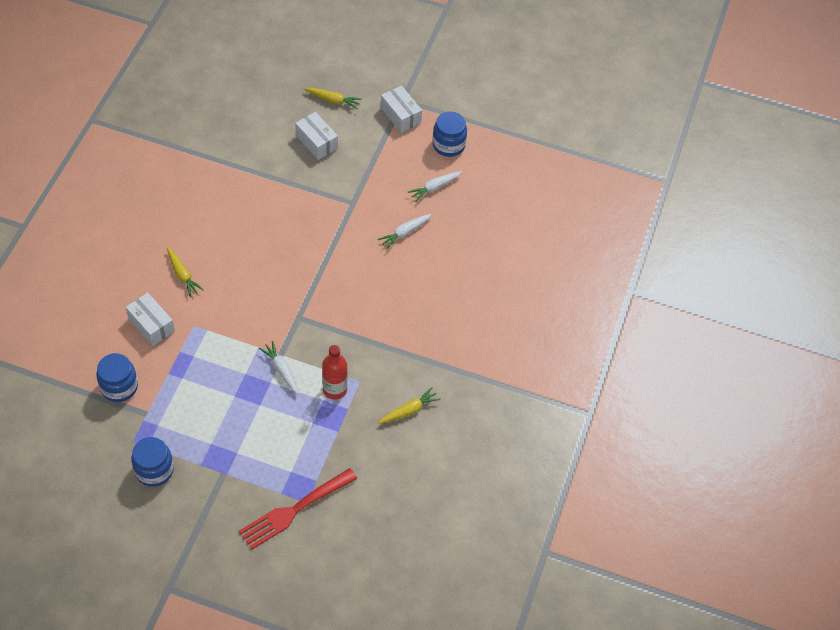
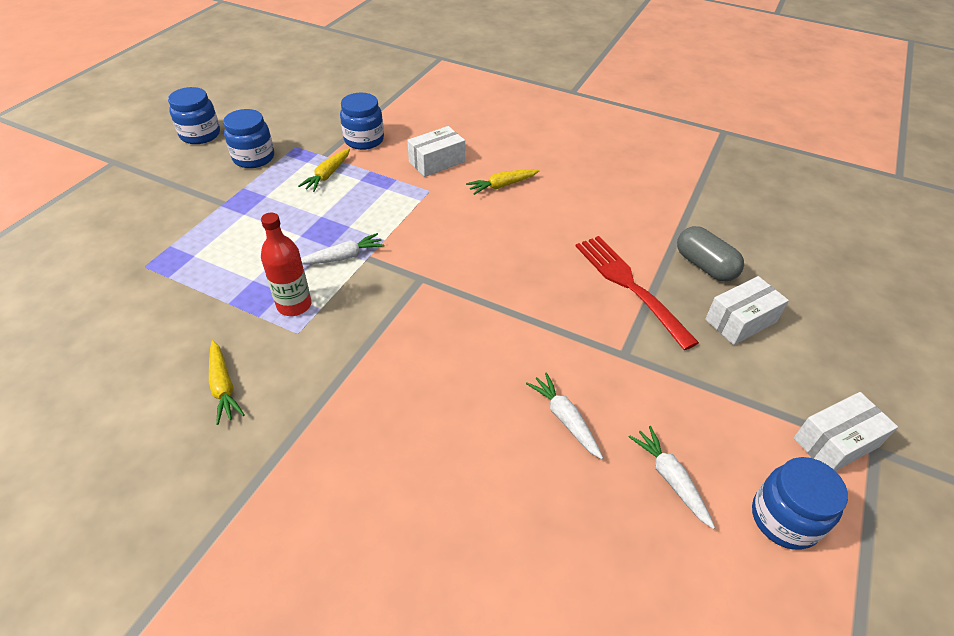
camera: 100 degrees right, 10 degrees down
red fork [239,468,357,550] -> red fork moved to [575,236,699,350]
yellow carrot [304,87,362,109] -> yellow carrot moved to [298,148,350,192]
none -> blue jar [168,87,220,144]
none -> grey capsule [677,226,744,282]

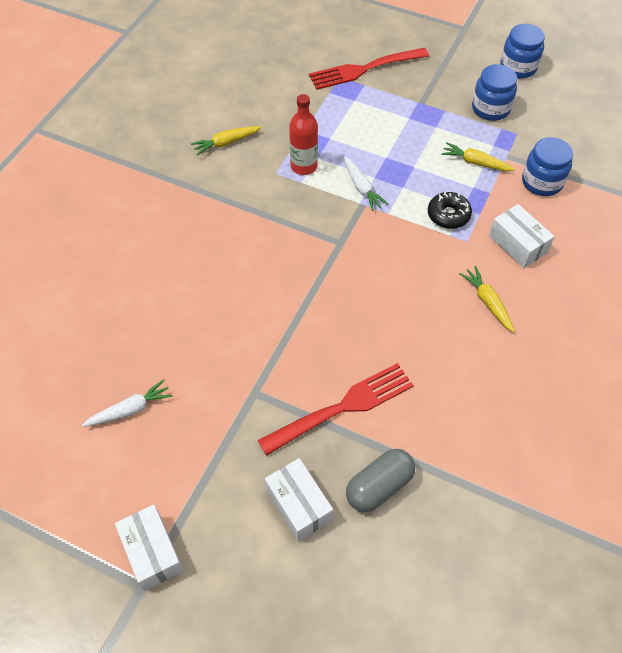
camera: 90 degrees right, 10 degrees up
white carrot [526,372,603,459] -> none
blue jar [752,457,848,550] -> none
none -> red fork [309,48,429,90]
none -> black donut [428,192,472,229]

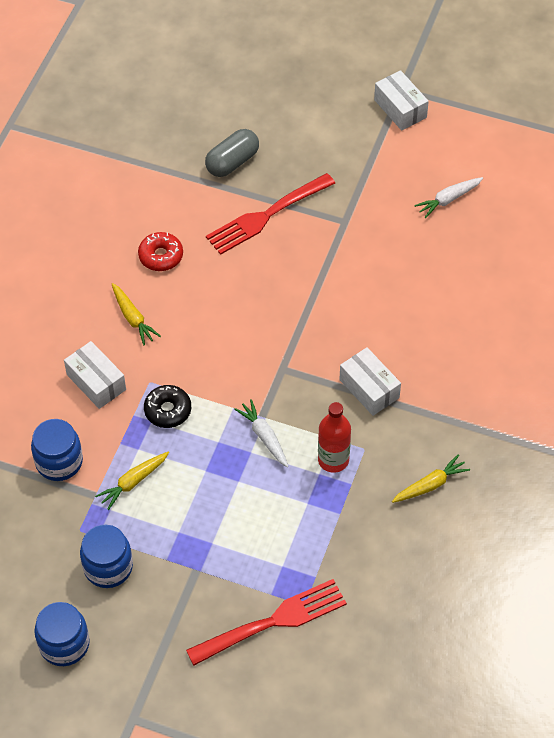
camera: 175 degrees right, 0 degrees up
white box [265,458,333,541] -> white box moved to [339,347,401,416]
yellow carrot [441,142,515,171] -> yellow carrot turned 120 degrees clockwise [95,452,169,510]
none -> red donut [138,232,183,271]

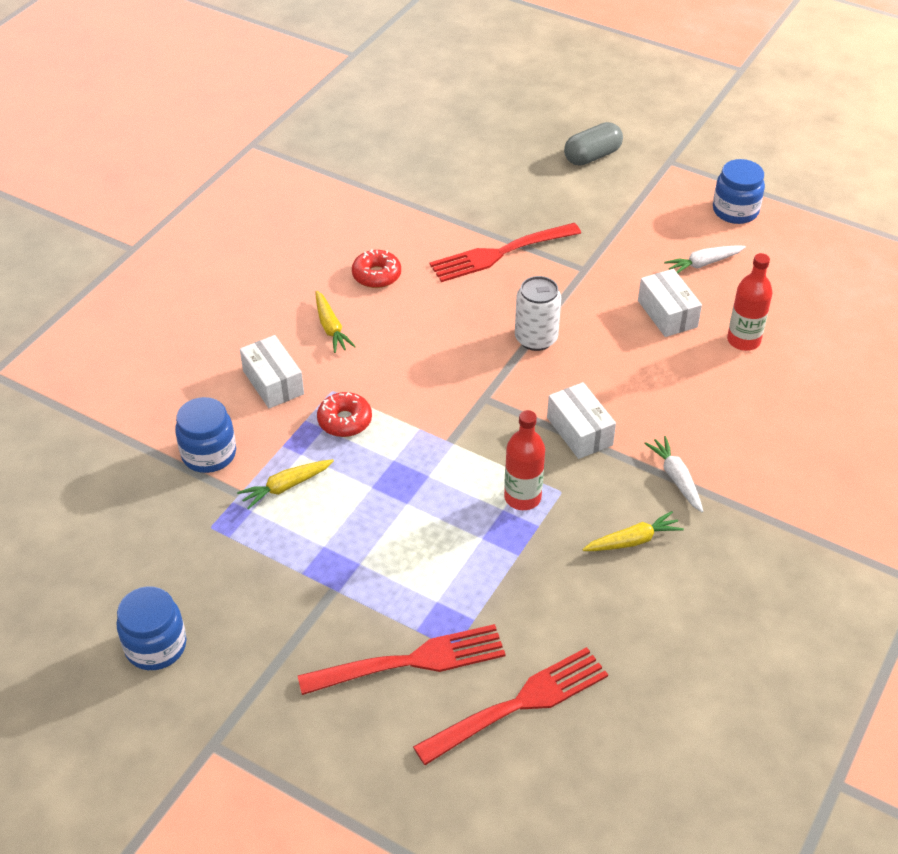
camera: 10 degrees right, 10 degrees down
blue jar [80,525,133,588] -> blue jar moved to [713,159,765,224]
black donut [144,385,191,428] -> red donut [317,392,372,437]
grey capsule [205,129,259,177] -> grey capsule moved to [564,122,623,166]
white carrot [234,399,288,467] -> white carrot moved to [644,436,704,512]
white box [374,70,429,131] -> white box moved to [638,269,702,337]
none -> red fork [413,647,608,765]
none -> white can [515,276,561,351]
none -> red bottle [727,253,772,351]

